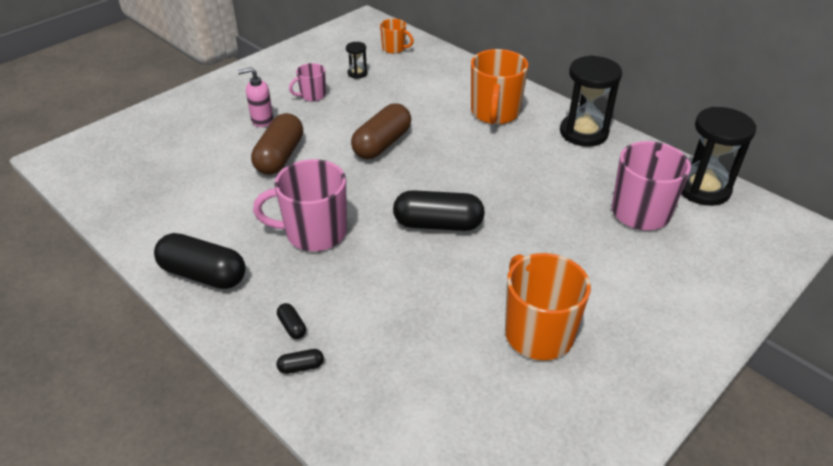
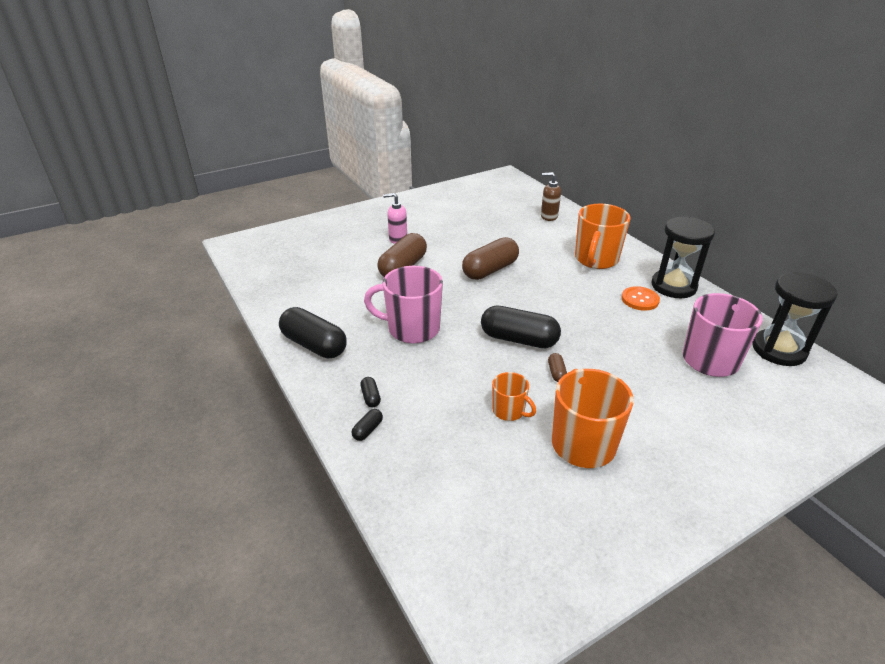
camera: 15 degrees right, 5 degrees down
black capsule [277,349,324,374] -> black capsule turned 60 degrees counterclockwise [352,409,383,441]
pink mug [289,63,326,102] -> none
black hourglass [346,42,368,79] -> none
orange mug [380,19,414,54] -> orange mug moved to [492,372,536,421]
none -> brown soap dispenser [541,172,561,221]
none -> brown capsule [548,353,567,382]
none -> orange button [622,286,660,311]

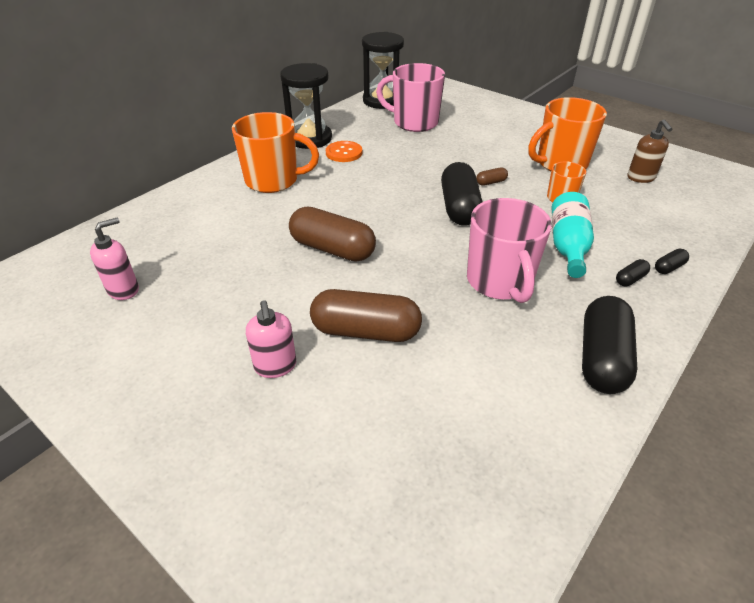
camera: 110 degrees left, 5 degrees up
black capsule [352,409,383,441] -> black capsule turned 45 degrees counterclockwise [655,249,689,274]
brown soap dispenser [541,172,561,221] -> brown soap dispenser moved to [627,120,672,183]
none -> pink soap dispenser [90,218,139,300]
none -> turquoise bottle [552,192,594,278]

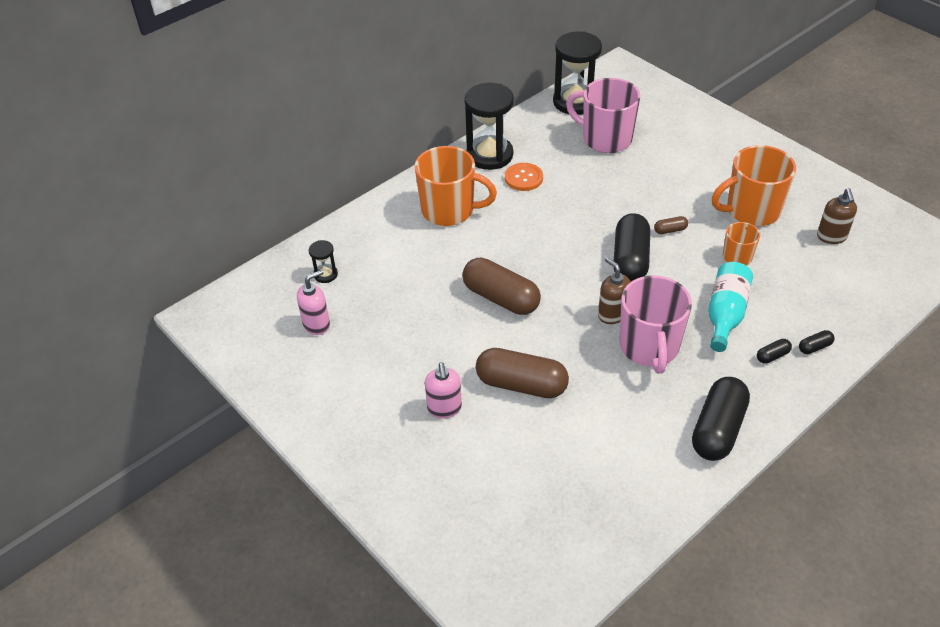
camera: 10 degrees right, 5 degrees up
none -> black hourglass [309,240,338,283]
none -> brown soap dispenser [598,257,631,324]

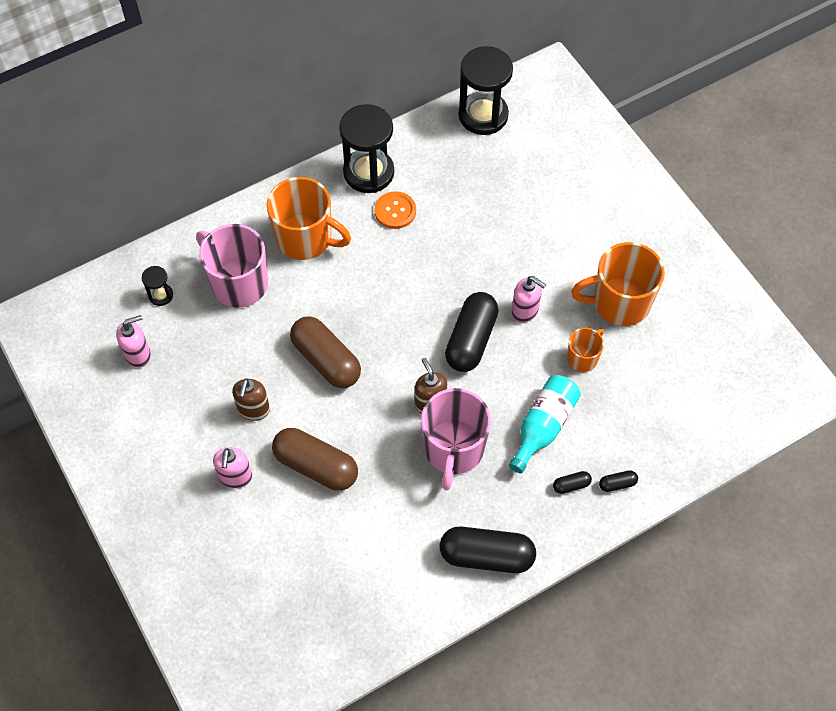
camera: 10 degrees right, 15 degrees up
pink mug [566,78,641,153] -> pink mug moved to [196,224,268,308]
brown capsule [654,216,688,234] -> pink soap dispenser [512,276,546,323]
black capsule [692,377,750,461] -> black capsule turned 60 degrees clockwise [440,527,536,573]
brown soap dispenser [817,188,857,244] -> brown soap dispenser moved to [232,378,270,421]

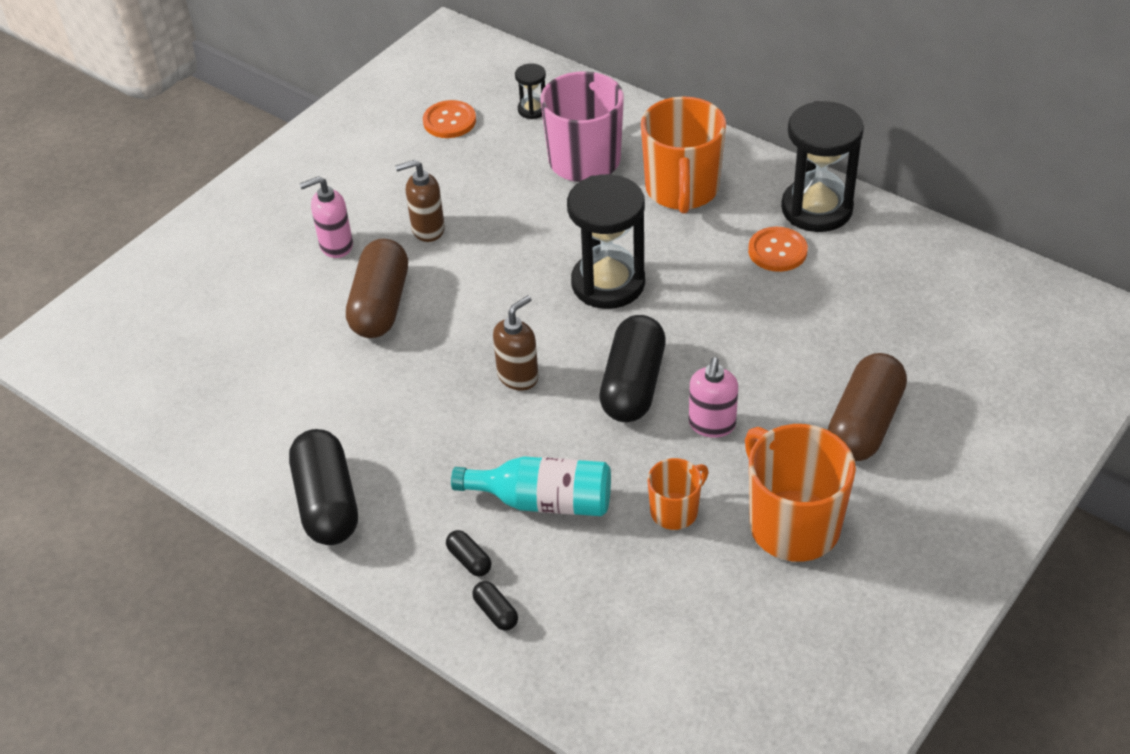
camera: 70 degrees right, 15 degrees down
pink soap dispenser [116,315,151,368] -> orange button [423,100,476,138]
brown capsule [290,316,361,388] -> brown capsule moved to [828,353,907,461]
pink mug [421,388,491,490] -> none
black capsule [445,292,499,372] -> black capsule turned 75 degrees counterclockwise [599,315,666,422]
black hourglass [459,46,513,135] -> black hourglass moved to [567,174,645,309]
orange mug [567,328,604,372] -> orange mug turned 60 degrees counterclockwise [648,458,709,530]

